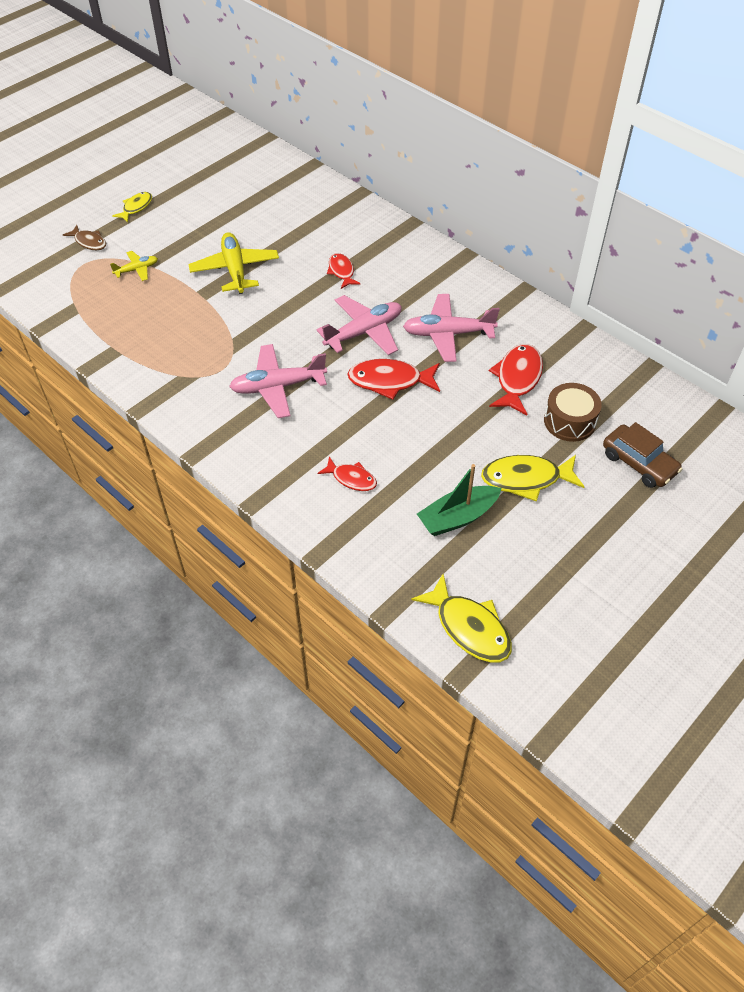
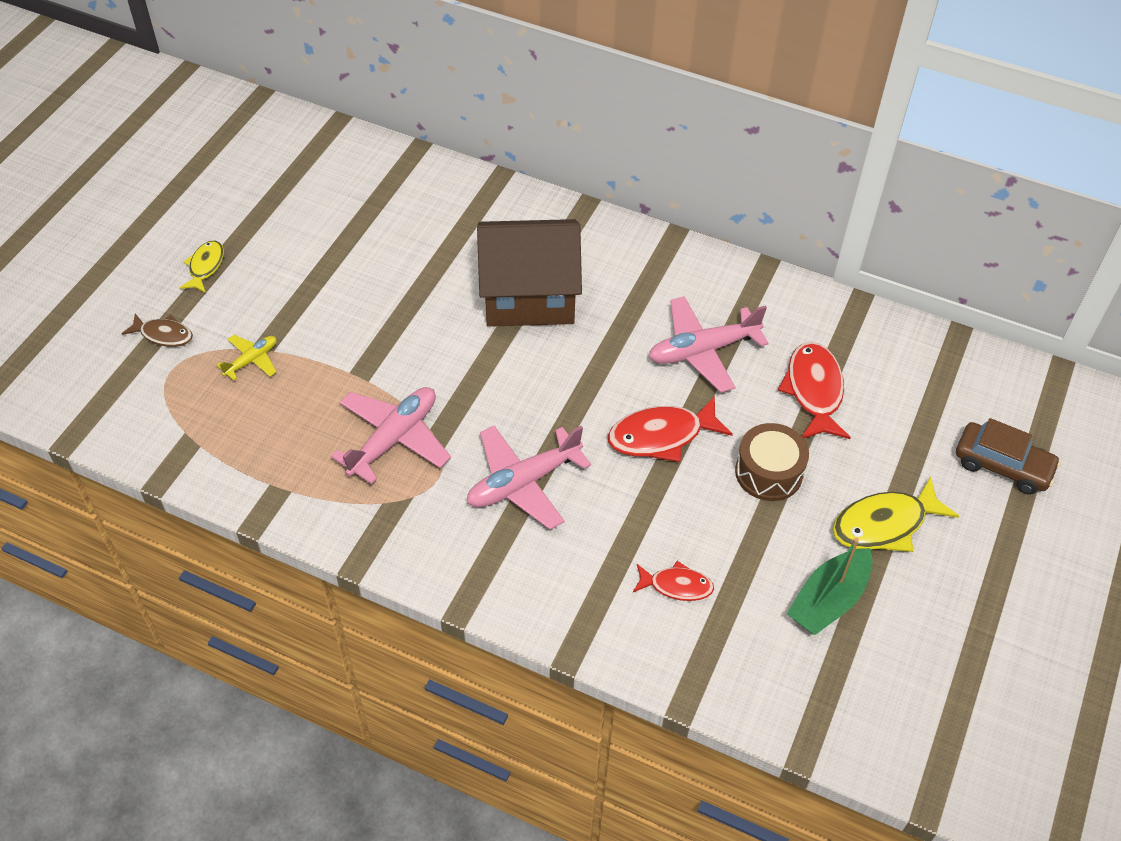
camera: 20 degrees left, 0 degrees up
yellow plane [188,232,279,294] -> none
pink plane [316,295,401,355] -> pink plane moved to [331,387,451,484]
red fish [327,253,360,289] -> brown house [477,219,582,327]
yellow fish [411,574,512,662] -> none
brown drum [544,383,602,442] -> brown drum moved to [735,423,809,501]

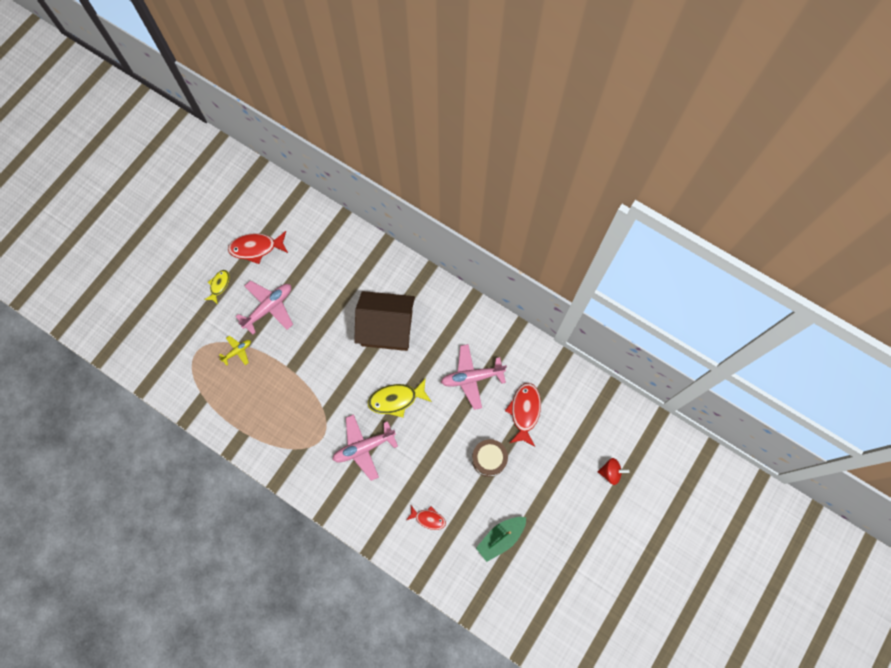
camera: 10 degrees right, 20 degrees up
brown fish [122,314,193,347] -> none
pink plane [331,387,451,484] -> pink plane moved to [236,281,293,335]
red fish [608,396,733,462] -> red fish moved to [228,231,288,264]
yellow fish [832,476,959,552] -> yellow fish moved to [368,378,432,417]
brown car [956,418,1061,494] -> red spinning top [598,458,629,485]

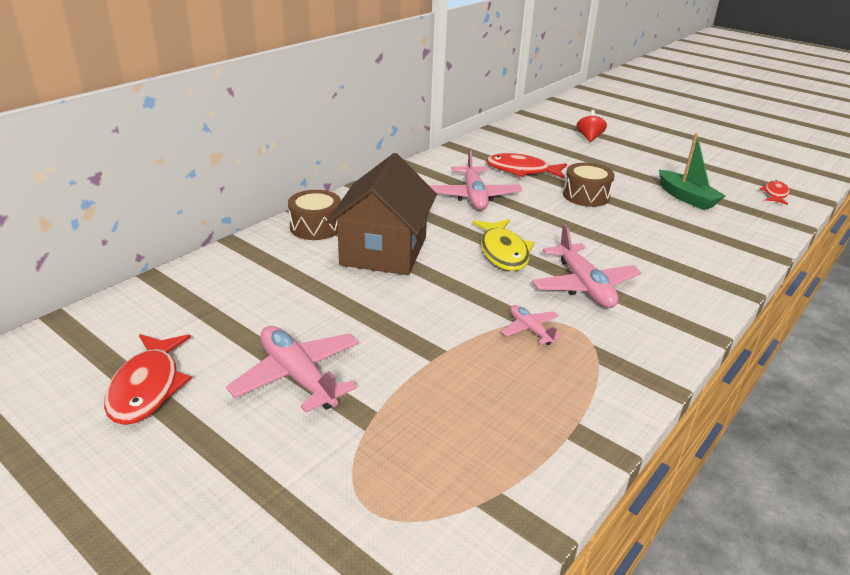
camera: 85 degrees left, 40 degrees down
yellow fish [204,270,230,304] -> none
yellow plane [219,336,251,366] -> none
red fish [406,506,446,530] -> red fish moved to [759,180,790,205]
none -> brown drum [288,190,341,240]
none -> pink plane [501,305,563,345]

